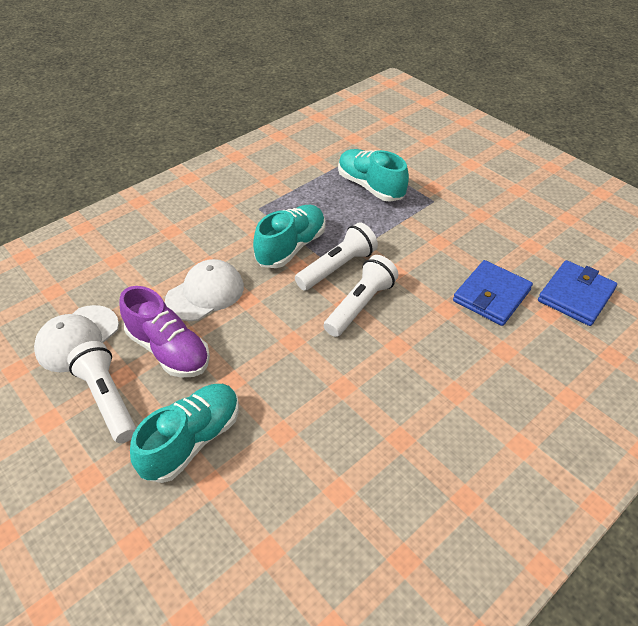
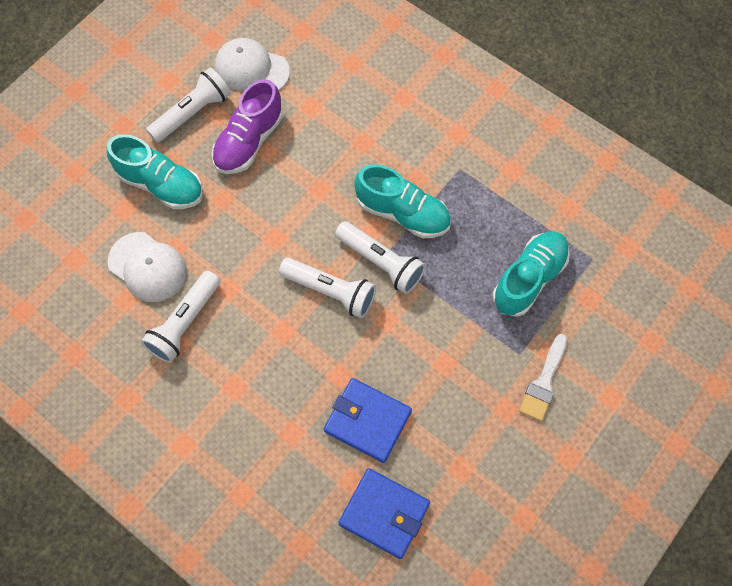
camera: 80 degrees right, 20 degrees up
white cap [165,259,244,321] -> white cap moved to [108,232,187,302]
none -> white flashlight [141,271,220,363]
none -> white brush [519,334,567,421]

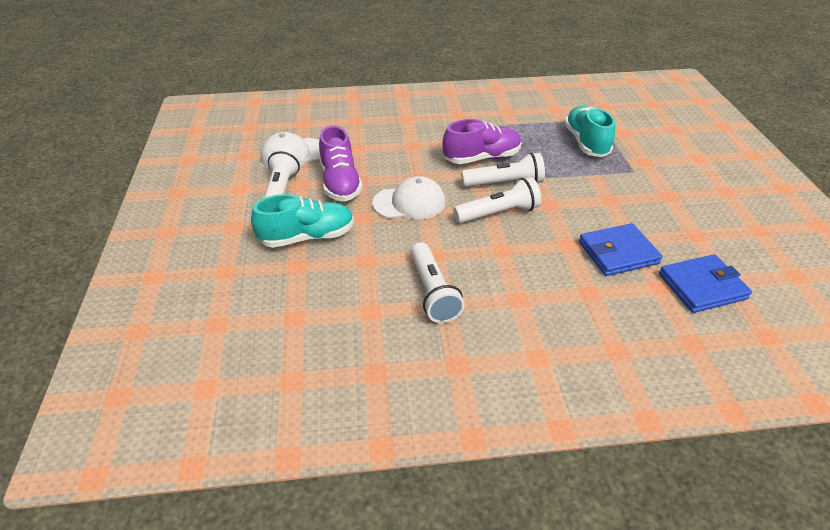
camera: 45 degrees left, 25 degrees down
white cap [108,232,187,302] -> white cap moved to [372,176,446,219]
turquoise shoe [354,164,451,238] -> purple shoe [443,119,521,164]
white brush [519,334,567,421] -> none

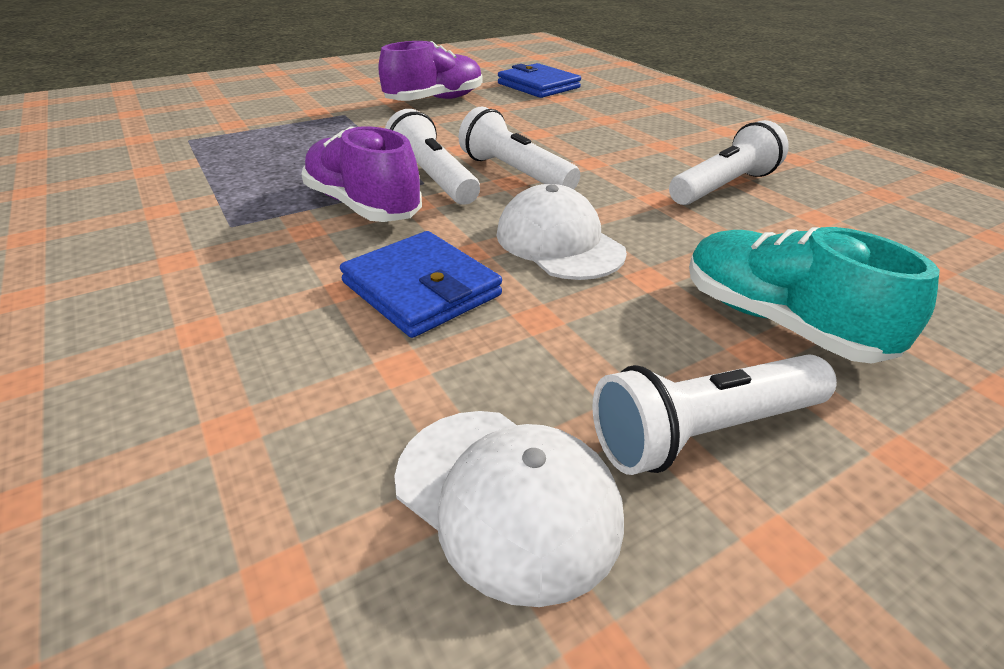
camera: 115 degrees left, 5 degrees down
purple shoe [319,126,363,201] -> purple shoe moved to [378,41,483,101]
turquoise shoe [564,106,615,157] -> none
blue wallet [579,223,662,276] -> blue wallet moved to [340,231,502,338]

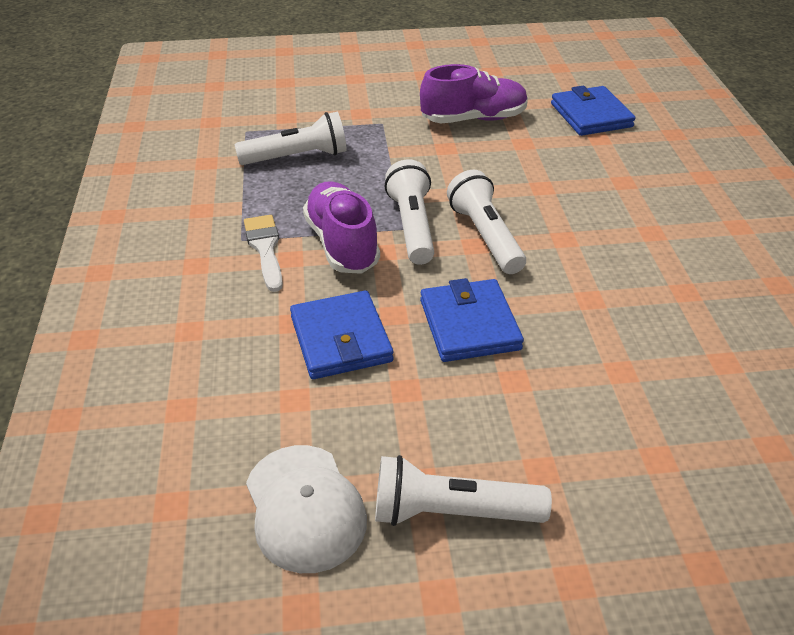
camera: 25 degrees right, 5 degrees up
white cap [496,184,627,280] -> blue wallet [420,278,524,362]
white flashlight [669,120,789,205] -> white flashlight moved to [234,112,347,165]
turquoise shoe [689,227,940,364] -> none
none -> white brush [244,215,283,292]

